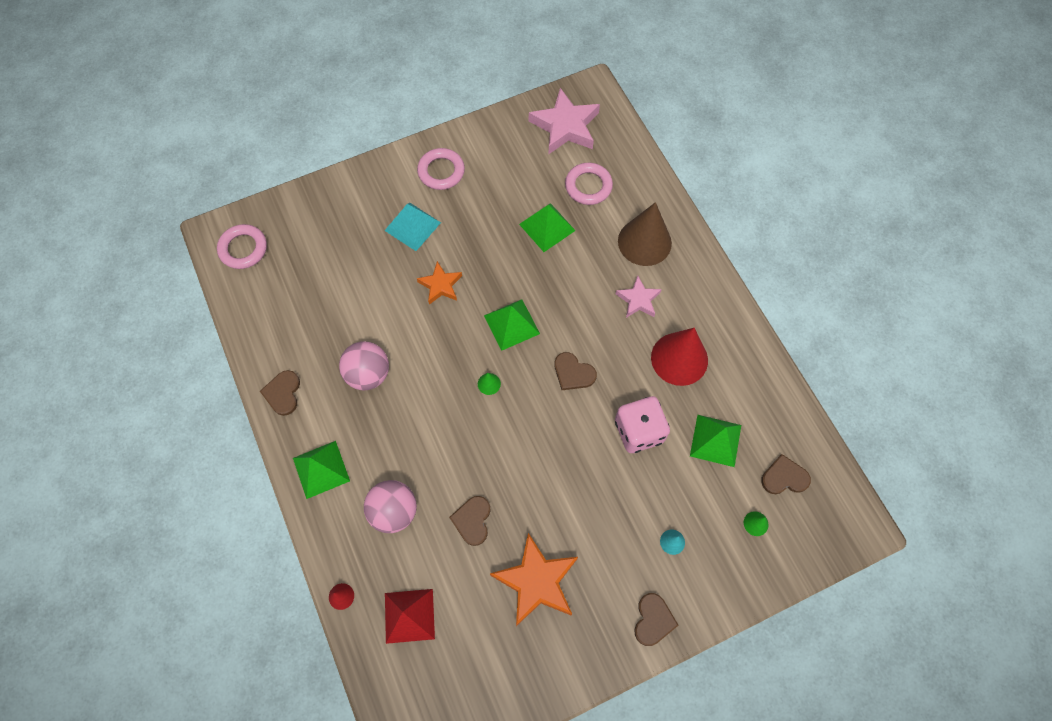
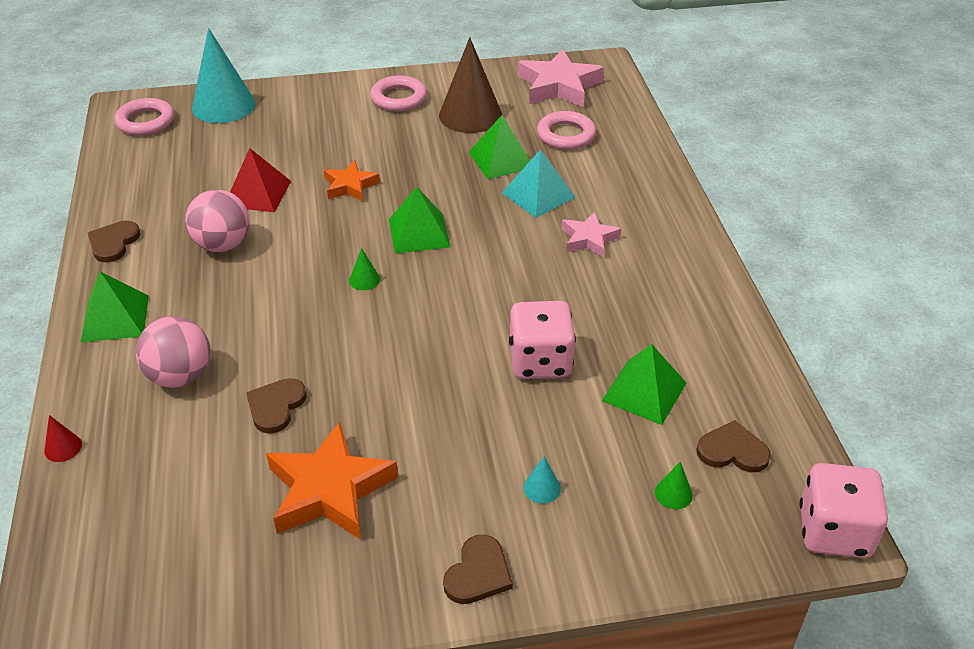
camera: 15 degrees right, 25 degrees down
turquoise pyramid [385,203,441,251] -> turquoise pyramid moved to [502,149,576,218]
red pyramid [385,589,435,644] -> red pyramid moved to [230,148,291,212]
brown heart [554,352,597,390] -> none
brown cone [618,202,672,266] -> brown cone moved to [439,37,502,133]
red cone [651,328,708,386] -> none
none -> turquoise cone [192,28,255,123]
none -> pink dice [799,463,888,558]

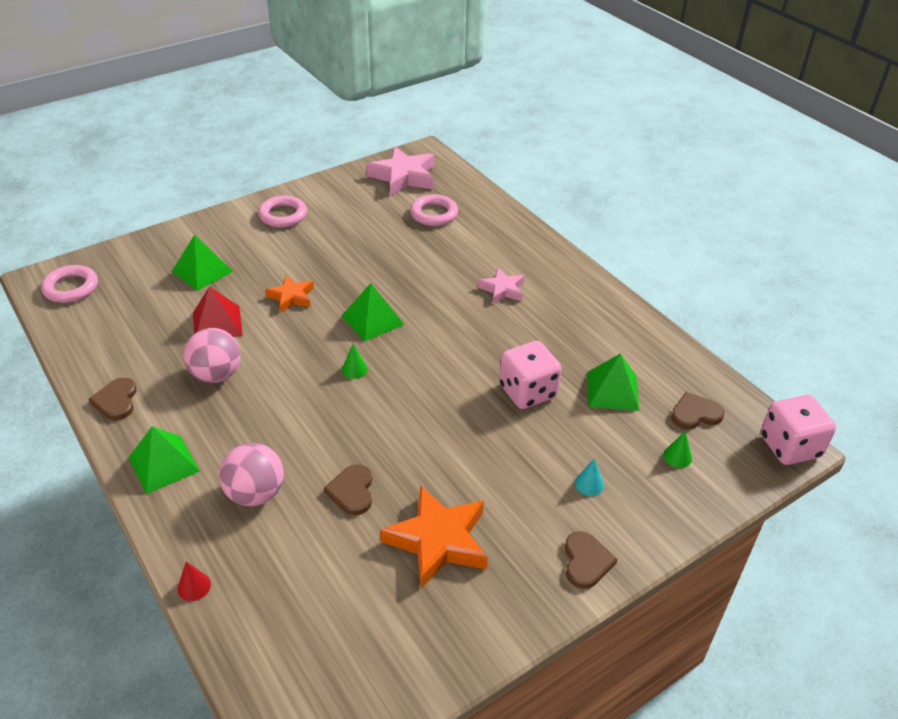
camera: 25 degrees left, 0 degrees up
turquoise cone [192,28,255,123] -> none
brown cone [439,37,502,133] -> none
green pyramid [469,115,530,179] -> green pyramid moved to [172,234,233,291]
turquoise pyramid [502,149,576,218] -> none

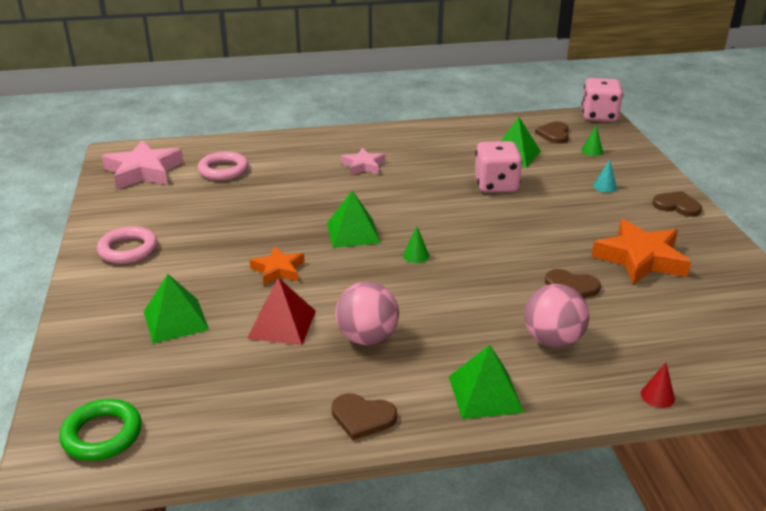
camera: 65 degrees left, 10 degrees down
pink ring [41,265,98,303] -> green ring [59,399,142,461]

